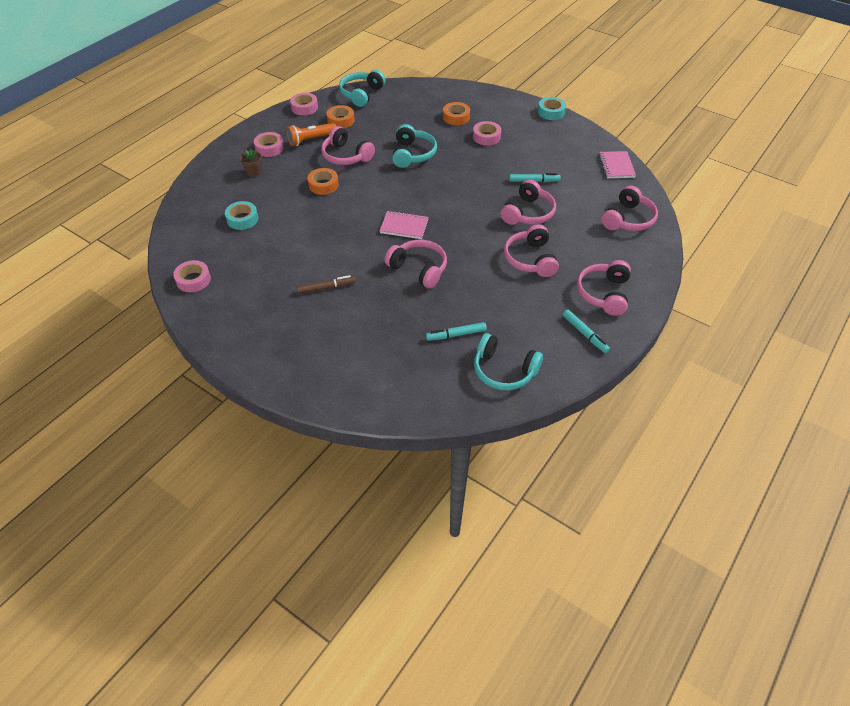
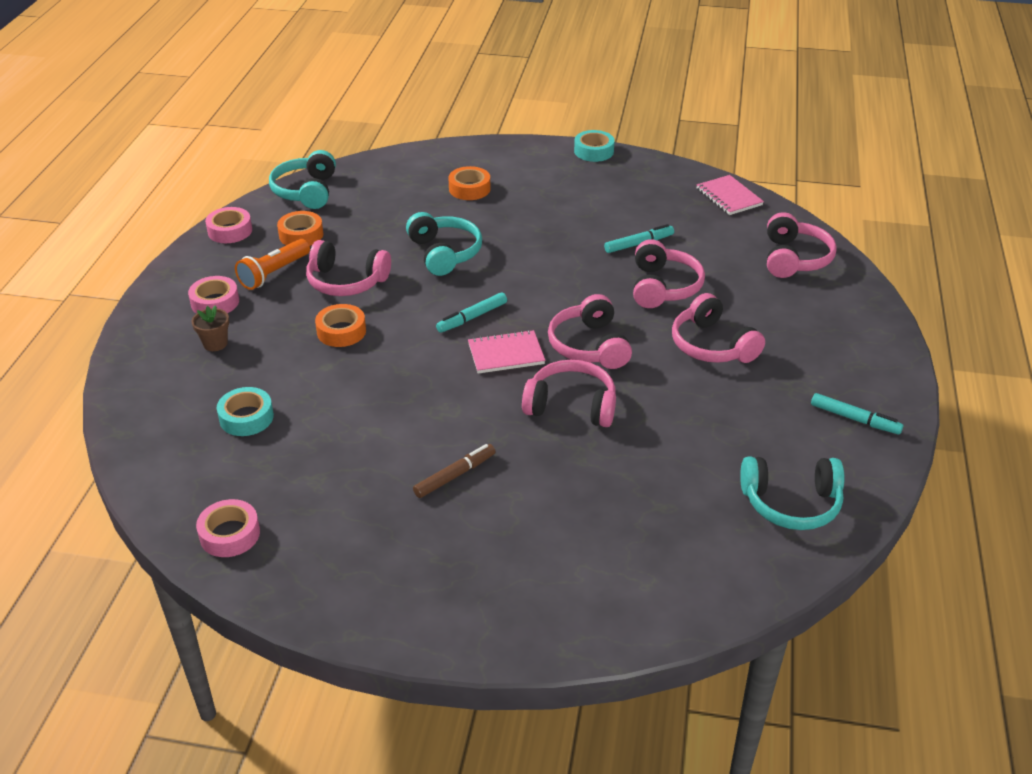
camera: 25 degrees left, 10 degrees down
turquoise marker [426,322,487,341] -> turquoise marker moved to [436,292,507,333]
pink tape [473,121,501,146] -> none
pink headphones [577,260,631,316] -> pink headphones moved to [548,294,632,369]

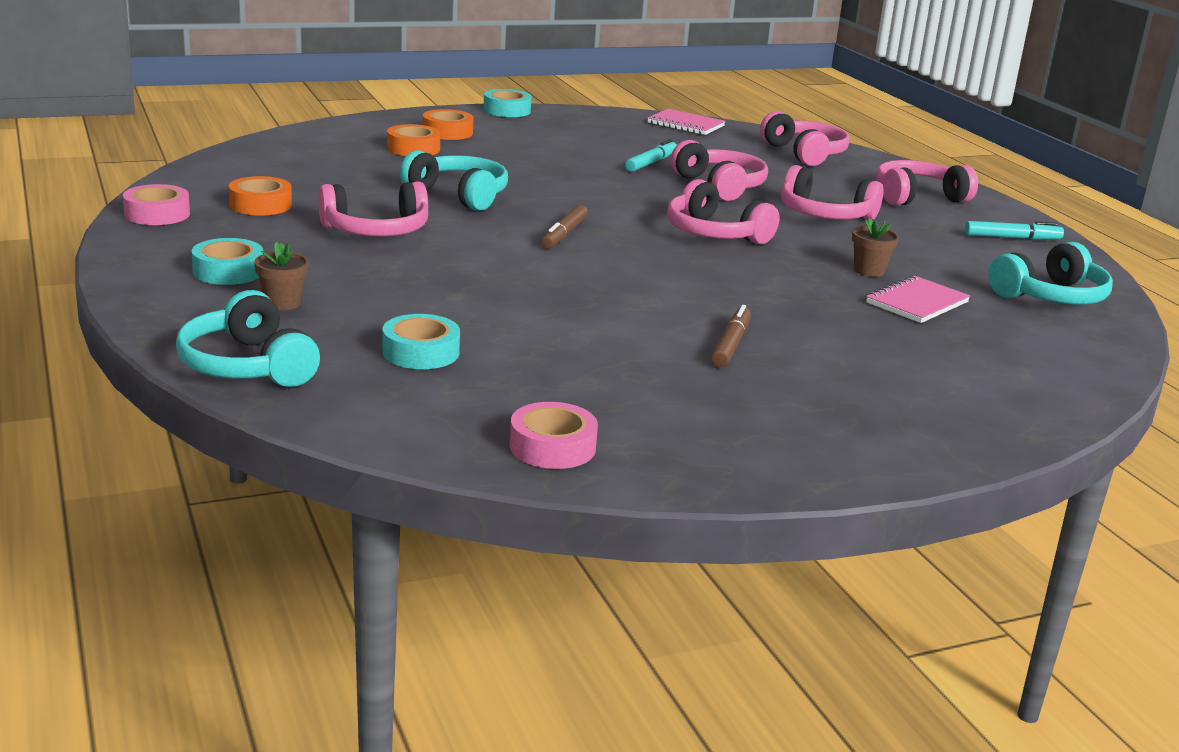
camera: 35 degrees left, 15 degrees down
pink tape [188,276,239,313] -> turquoise tape [192,238,263,285]
orange flashlight [235,239,310,290] -> none
turquoise headphones [269,150,336,209] -> turquoise headphones moved to [176,290,320,387]
orange tape [315,304,366,347] -> orange tape moved to [423,109,474,140]
turquoise marker [436,292,507,333] -> brown marker [541,205,588,248]
pink notebook [468,330,545,374] -> pink notebook moved to [866,275,970,323]
pink headphones [522,360,616,427] -> pink headphones moved to [876,160,978,206]
none -> brown flower pot [852,218,899,277]

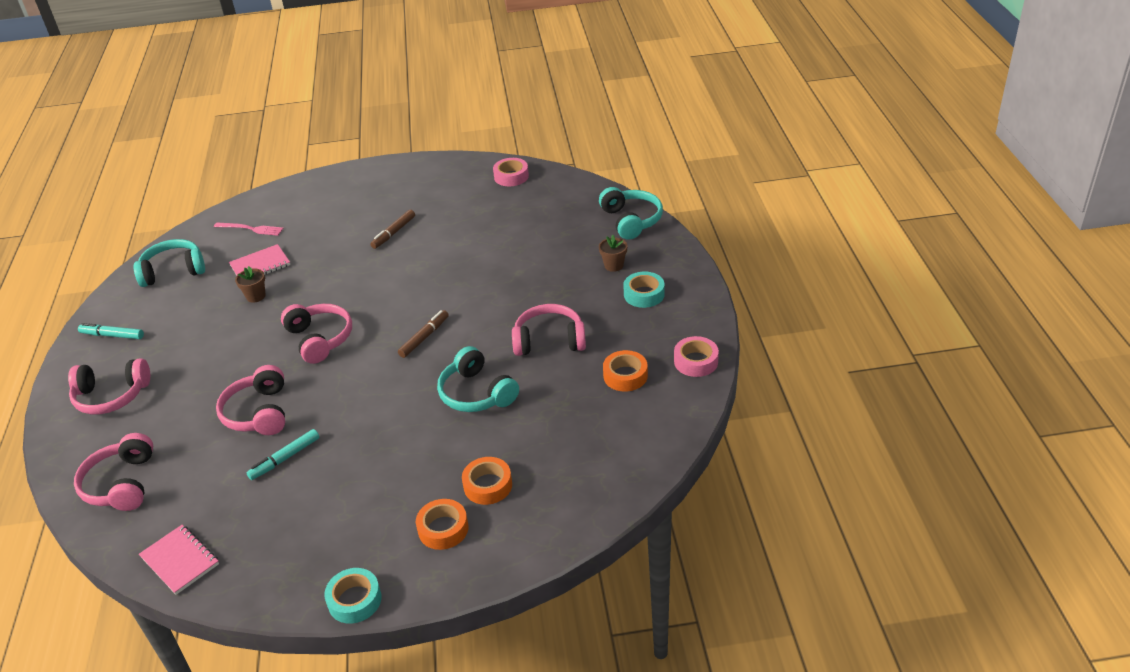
camera: 160 degrees left, 15 degrees up
turquoise tape [382,314,460,369] -> none
pink headphones [781,165,884,220] -> none
none -> pink fork [214,222,284,236]

